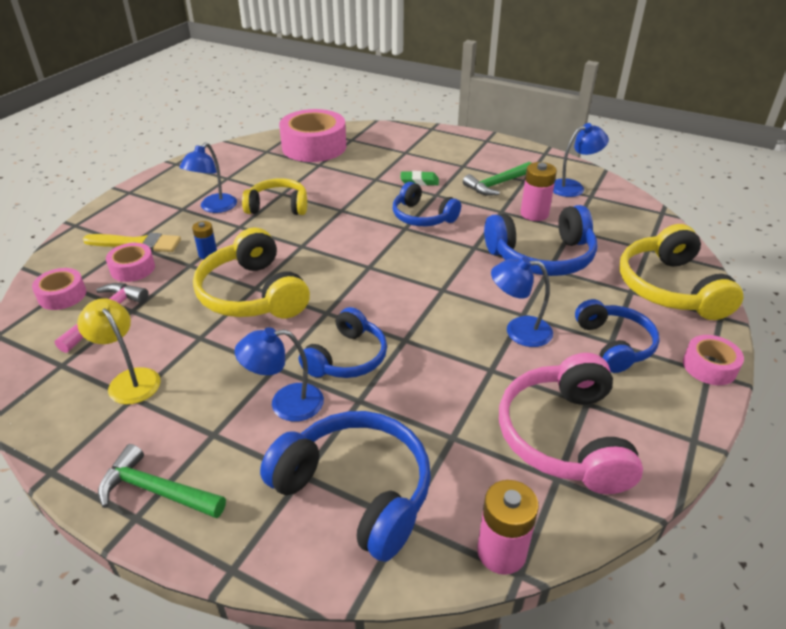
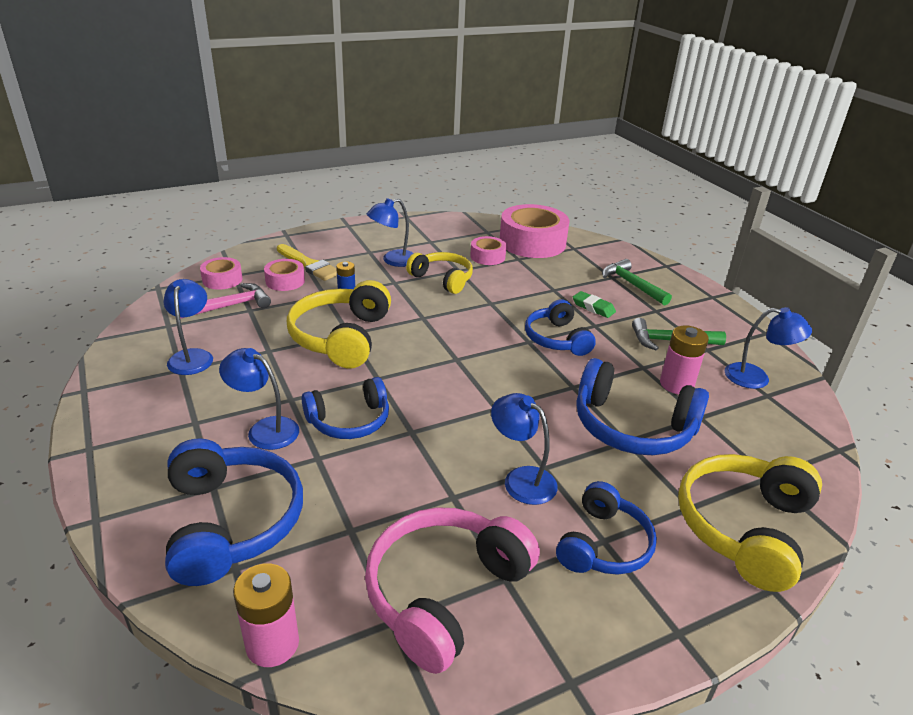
camera: 35 degrees right, 5 degrees down
yellow lamp [77,298,161,404] -> blue lamp [164,279,213,375]
green hammer [98,444,226,518] -> green hammer moved to [602,259,672,306]
pink tape [683,335,744,385] -> pink tape moved to [470,236,506,265]

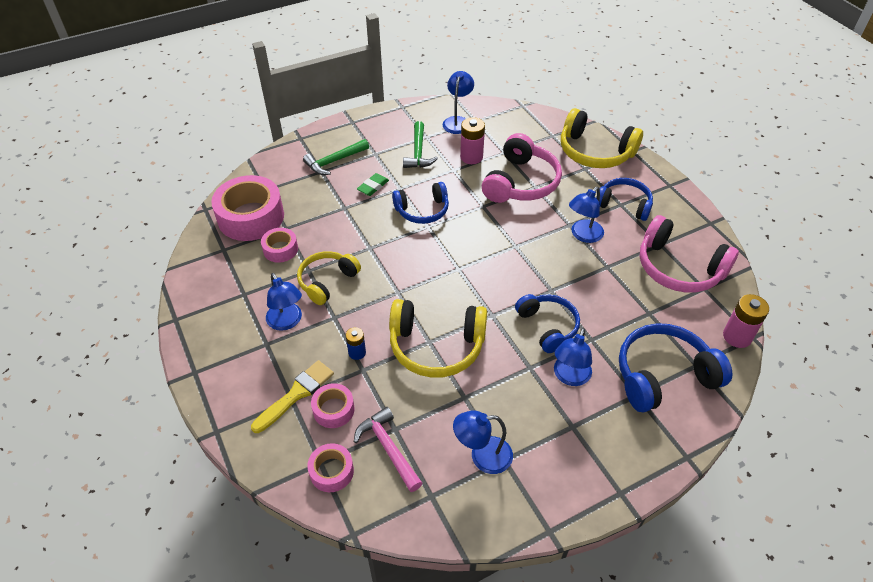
camera: 90 degrees left, 15 degrees up
blue headphones [576,358,709,455] -> pink headphones [482,133,562,203]

